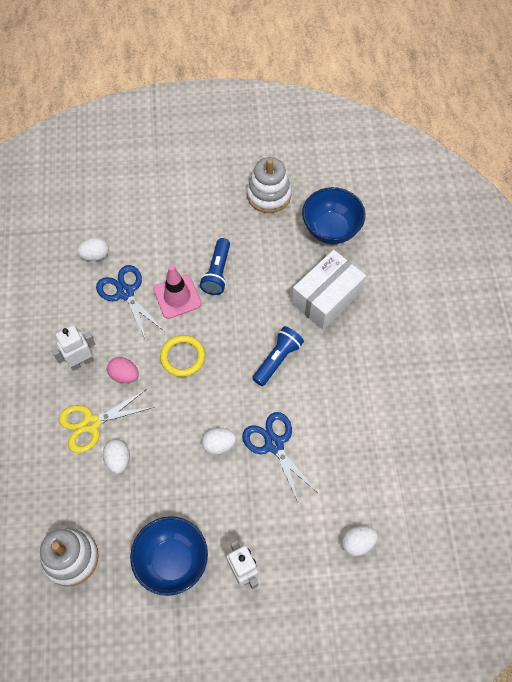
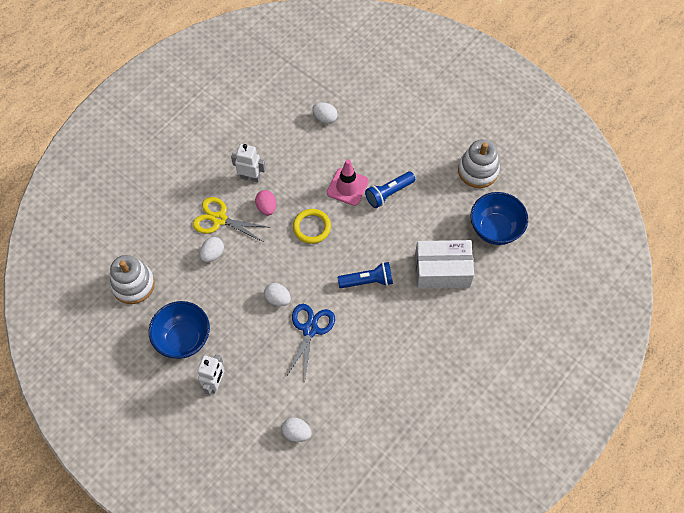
camera: 45 degrees right, 0 degrees up
blue scissors [96,265,164,340] -> none

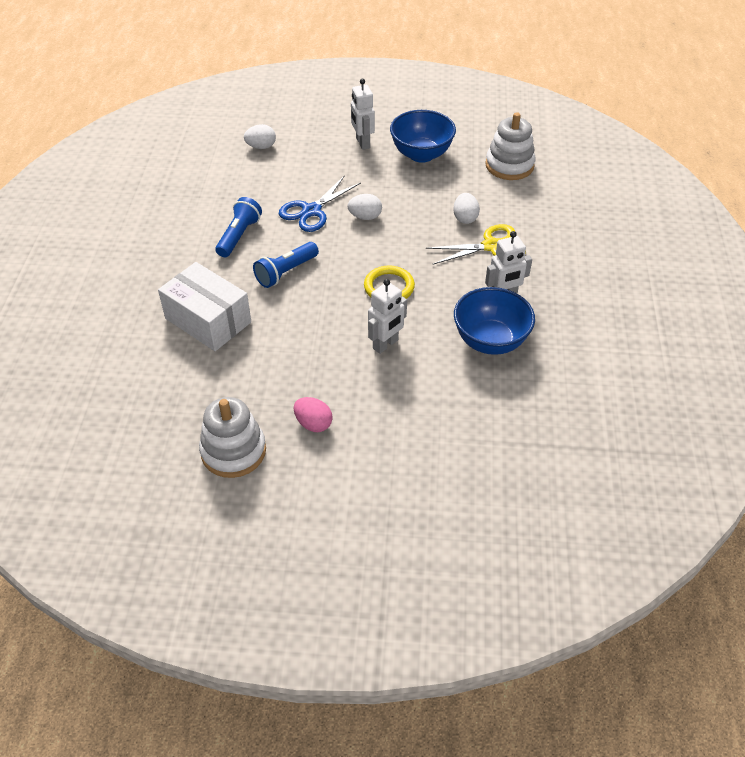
camera: 145 degrees right, 15 degrees down
pink egg [255,190,277,215] -> pink egg moved to [294,397,333,432]
blue scissors [286,304,335,377] -> blue scissors turned 60 degrees clockwise [279,175,361,232]
white egg [312,102,338,124] -> none
pink traffic cone [327,159,369,206] -> white robot [368,279,407,354]
blue flashlight [365,171,415,208] -> blue flashlight moved to [215,197,262,257]
white box [415,240,474,289] -> white box turned 75 degrees clockwise [158,262,251,351]
blue bowl [471,192,528,245] -> blue bowl moved to [454,287,535,355]

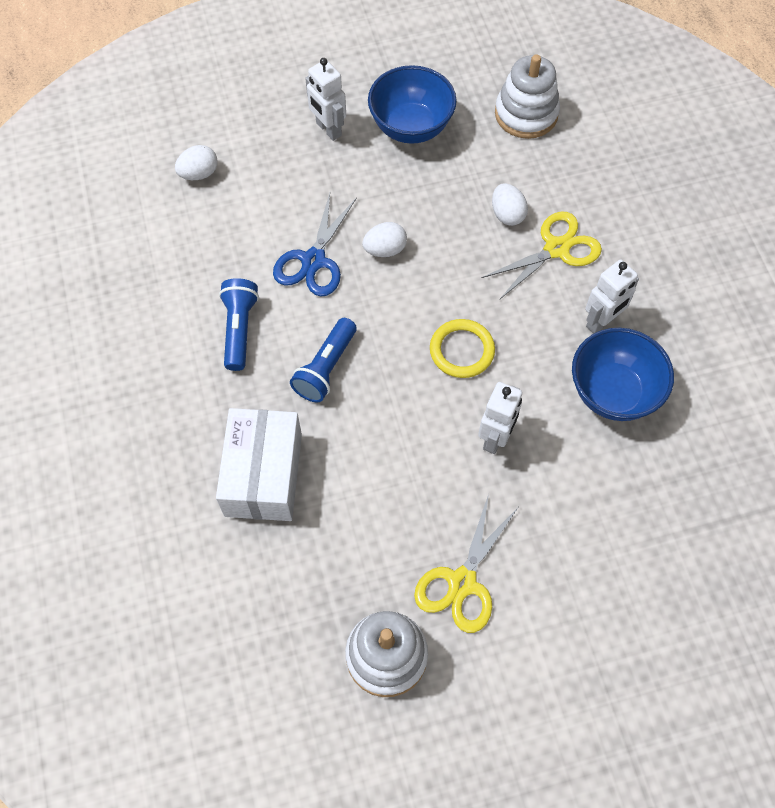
camera: 20 degrees left, 15 degrees up
white box [158,262,251,351] -> white box turned 75 degrees clockwise [216,408,302,521]
pink egg [294,397,333,432] -> yellow scissors [414,494,518,633]

